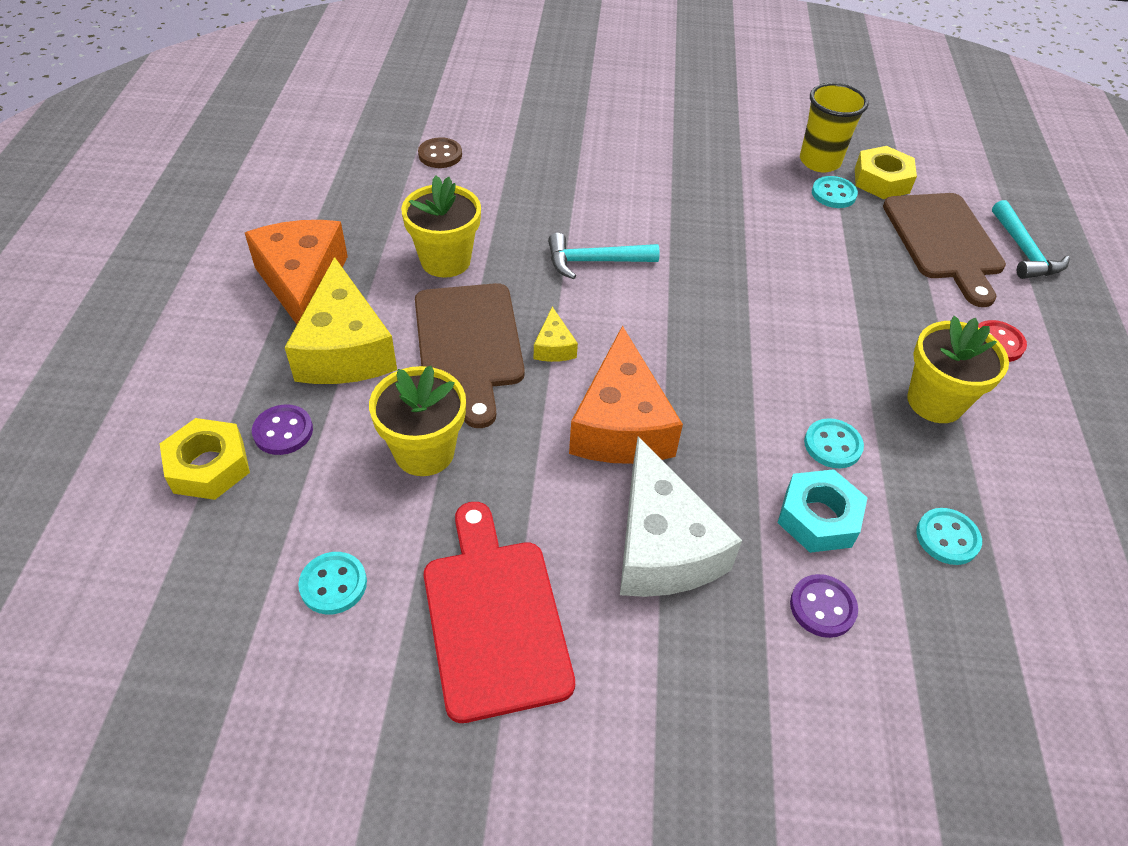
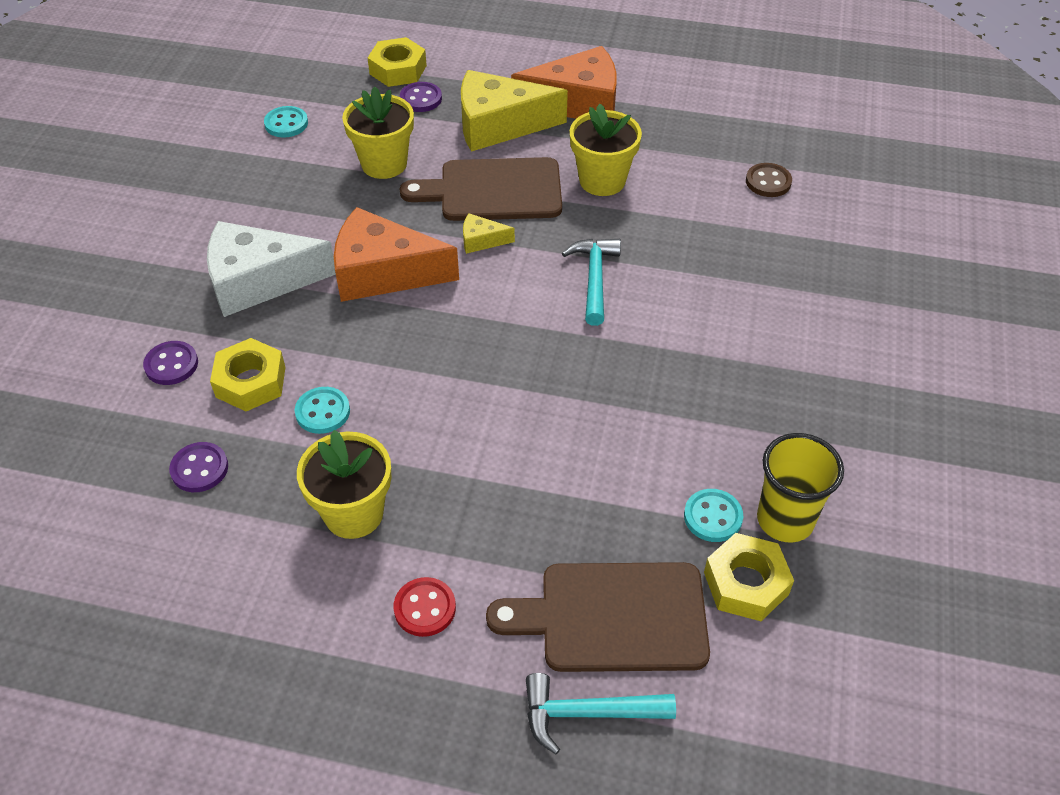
camera: 100 degrees right, 0 degrees up
red cutting board [424,502,575,723] -> none
turquoise nut [778,469,867,553] -> yellow nut [210,338,286,411]
turquoise button [916,508,982,565] -> purple button [169,442,228,492]

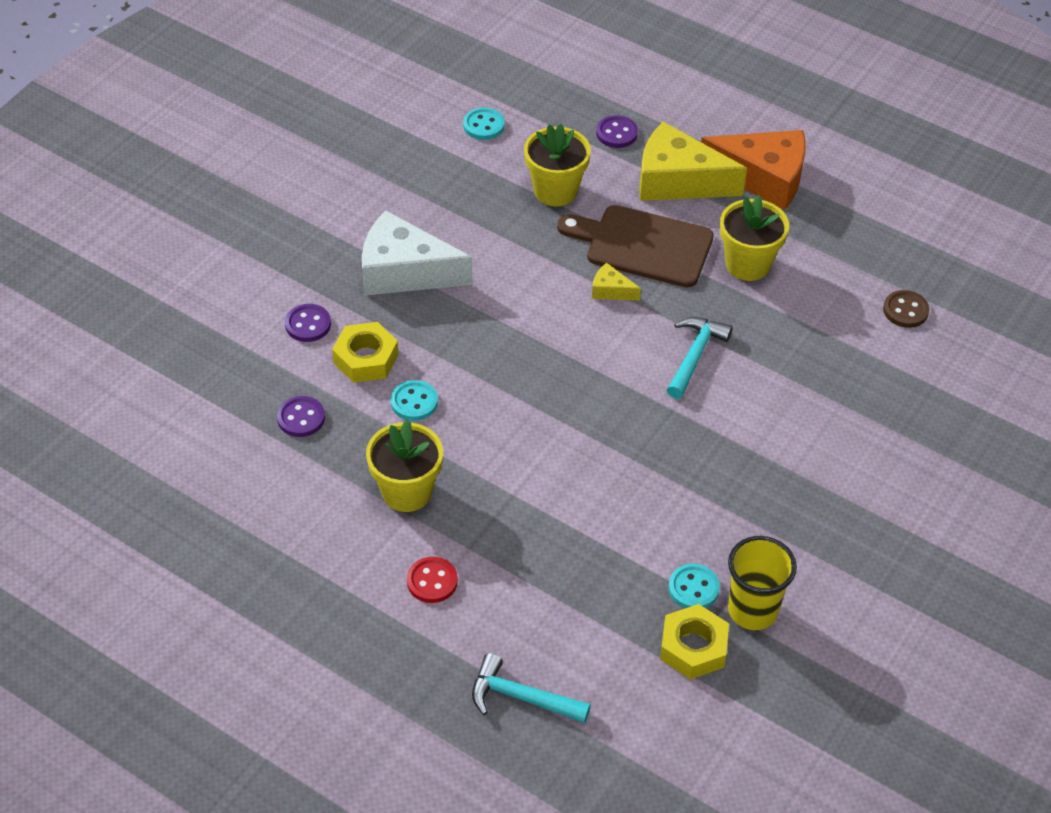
camera: 20 degrees right, 0 degrees up
orange cheese [334,207,459,302] -> none
yellow nut [368,37,427,87] -> none
brown cutting board [486,562,710,672] -> none

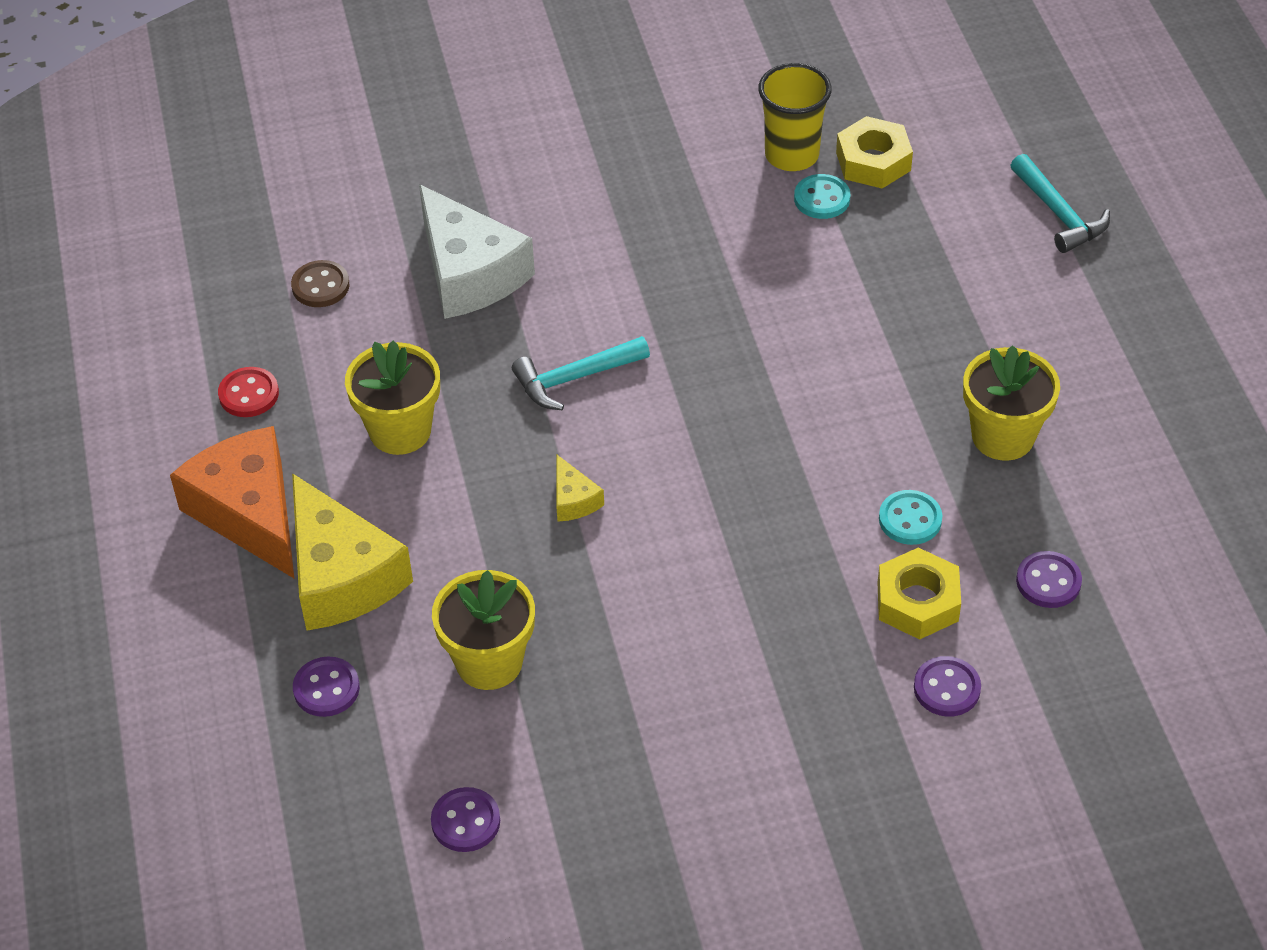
camera: 135 degrees left, 0 degrees up
white cheese [362,210,472,296] -> white cheese moved to [419,184,535,319]
red button [407,557,458,603] -> red button moved to [218,367,279,417]
turquoise button [463,108,505,140] -> purple button [431,787,500,852]
brown cutting board [557,205,714,287] -> none

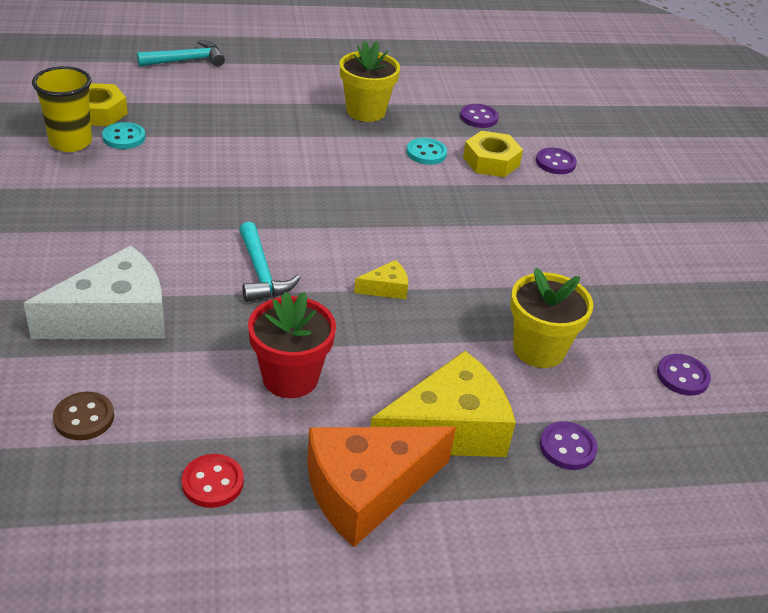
camera: 90 degrees left, 10 degrees down
yellow flower pot [345,340,440,455] -> red flower pot [248,292,336,398]

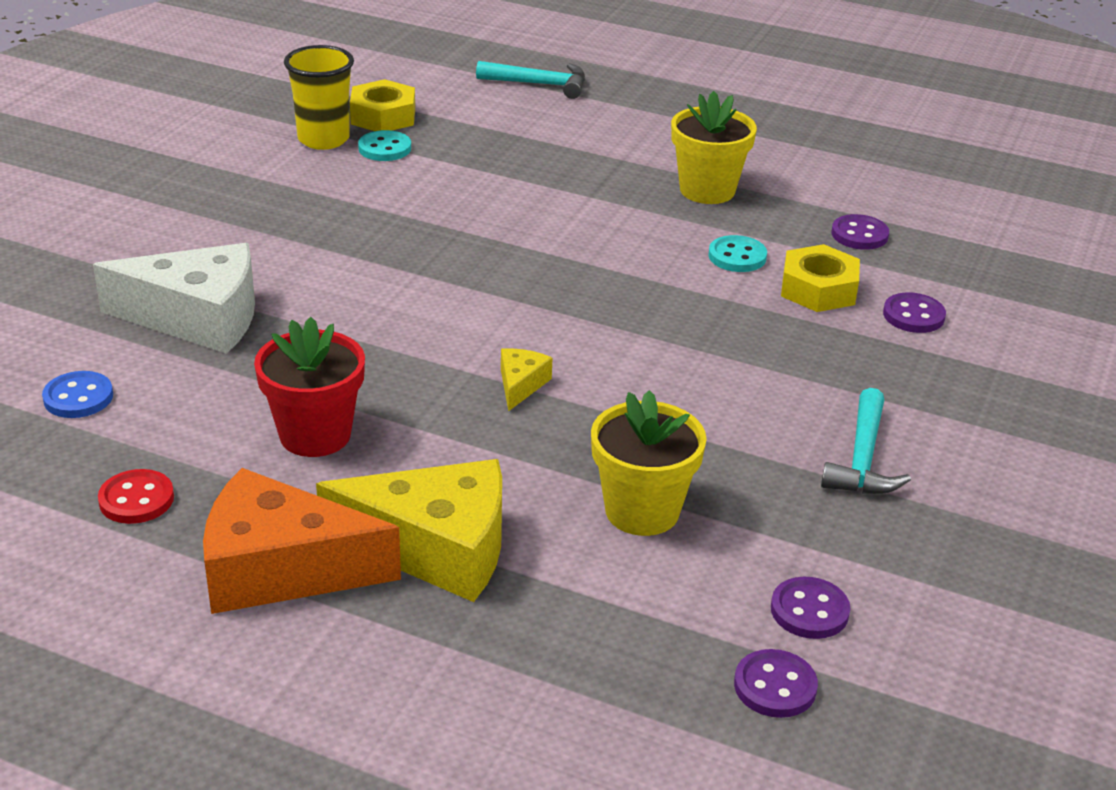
camera: 35 degrees right, 5 degrees down
brown button [53,392,114,440] -> blue button [42,371,113,418]
turquoise hammer [239,222,301,302] -> turquoise hammer moved to [821,388,911,494]
yellow cheese [354,260,408,299] -> yellow cheese turned 90 degrees counterclockwise [501,348,552,411]
purple button [540,421,598,470] -> purple button moved to [734,649,818,718]

